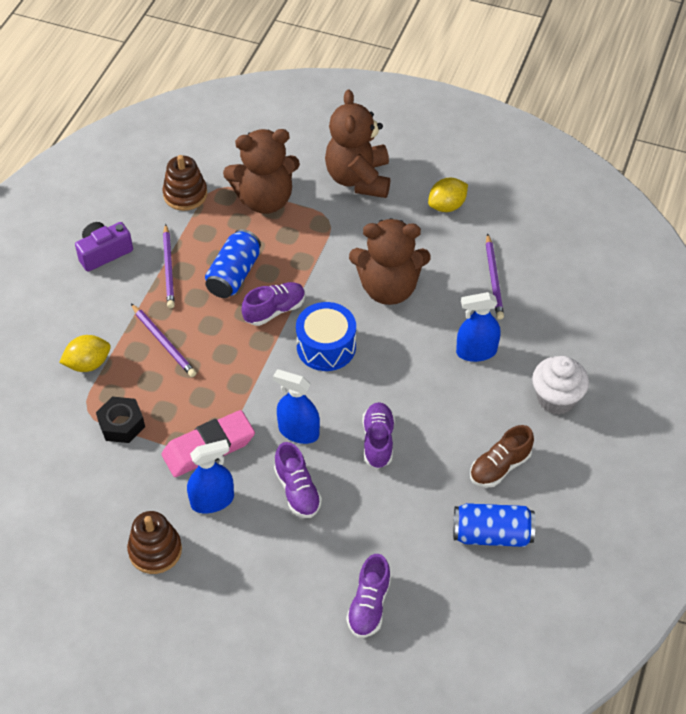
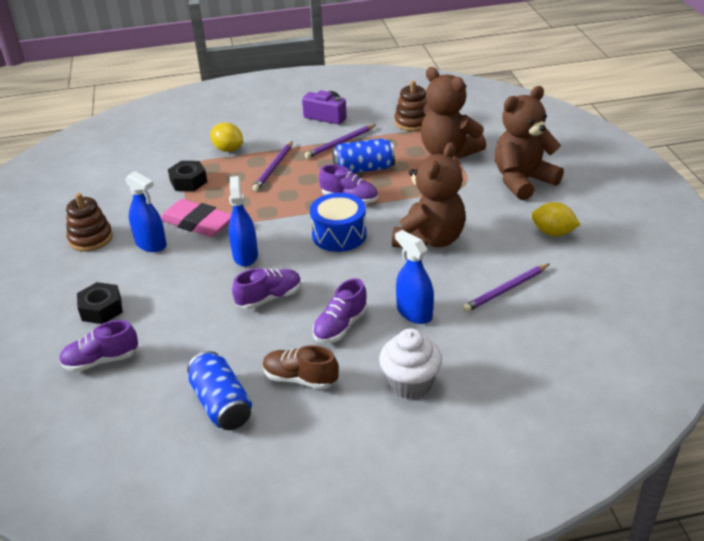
camera: 60 degrees right, 15 degrees down
purple shoe [274,442,322,518] -> purple shoe moved to [312,278,367,343]
brown teddy bear [349,218,430,305] -> brown teddy bear turned 120 degrees counterclockwise [392,142,466,248]
none -> black nut [77,282,123,324]

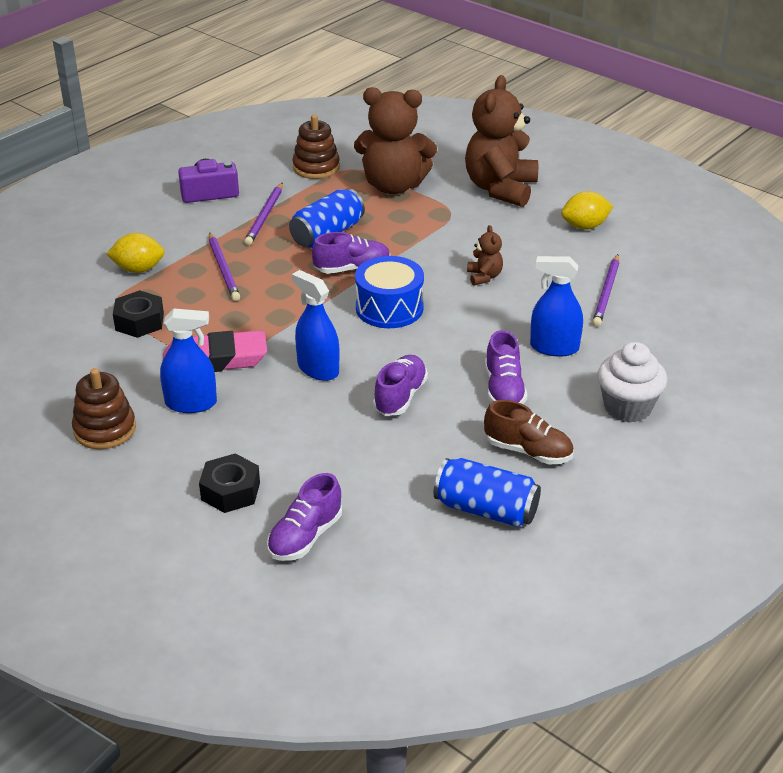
camera: 40 degrees left, 0 degrees up
brown shoe [263,345,339,389] -> brown shoe turned 135 degrees counterclockwise [484,400,573,464]
brown teddy bear [392,142,466,248] -> brown teddy bear [467,225,503,286], size x0.44

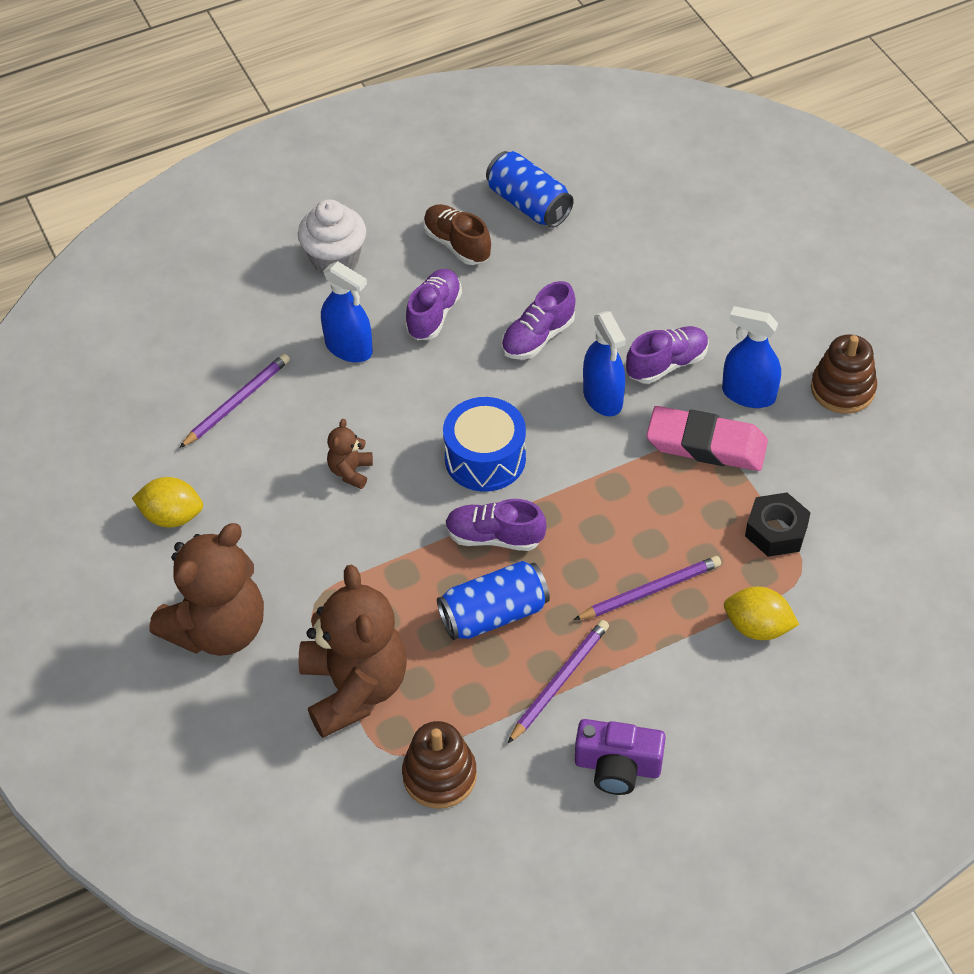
camera: 155 degrees left, 15 degrees up
black nut [199,453,260,513] -> none
purple pencil [209,232,240,301] -> purple pencil turned 60 degrees clockwise [574,556,721,620]
purple shoe [267,473,342,561] -> purple shoe moved to [626,326,709,384]
brown teddy bear [354,87,437,194] -> brown teddy bear turned 45 degrees clockwise [299,565,407,738]

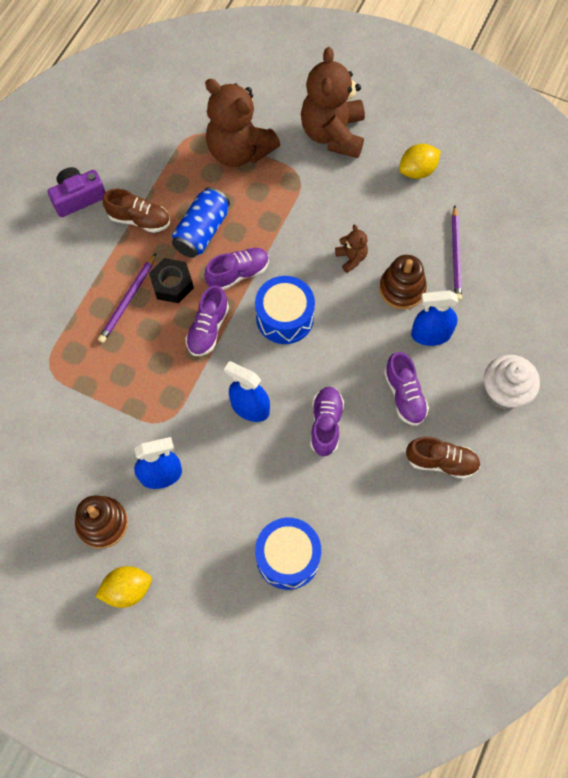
camera: 140 degrees right, 15 degrees up
brown stacking toy [402,721,477,809] -> brown stacking toy moved to [379,255,427,309]
blue can [486,151,574,228] -> none
purple pencil [507,620,609,744] -> brown shoe [103,189,170,233]
purple shoe [626,326,709,384] -> purple shoe moved to [185,285,229,356]
pink eraser [646,406,768,471] -> none
yellow lemon [724,586,799,640] -> yellow lemon moved to [95,566,152,608]
black nut [745,492,811,557] -> black nut moved to [149,258,194,303]
none -> blue drum [255,518,321,590]

